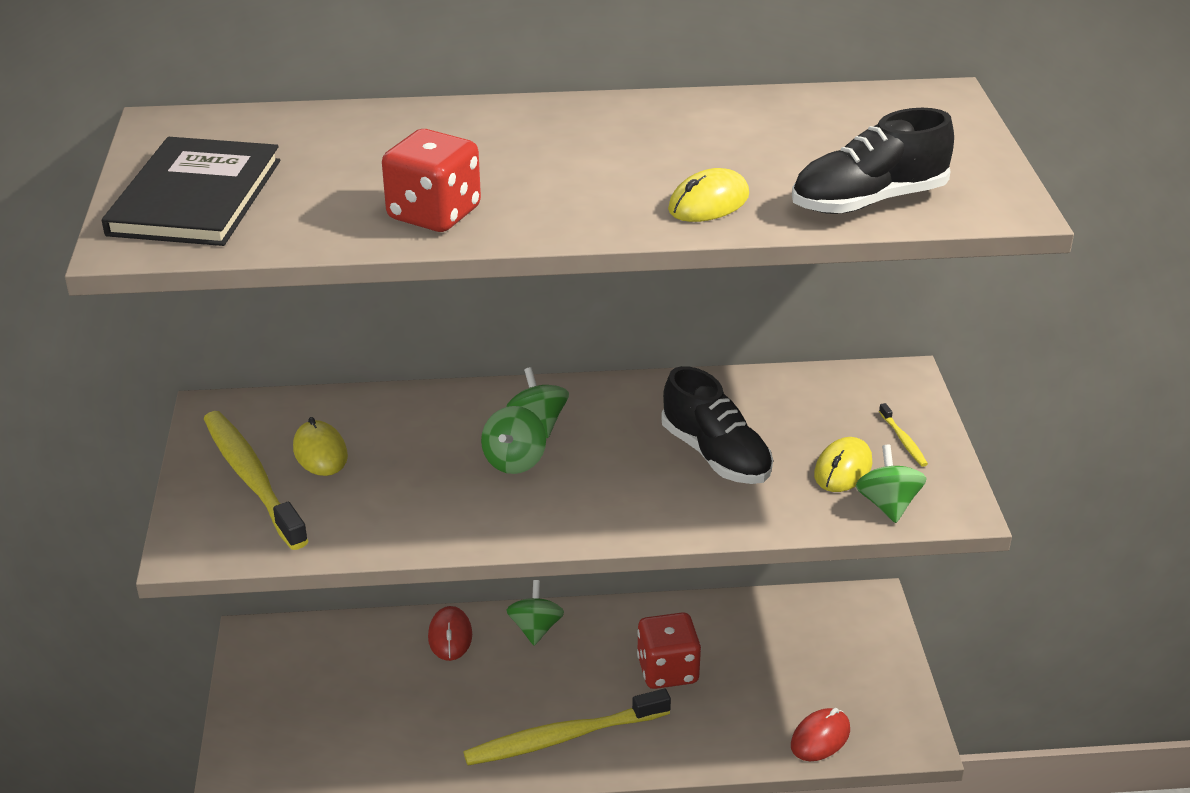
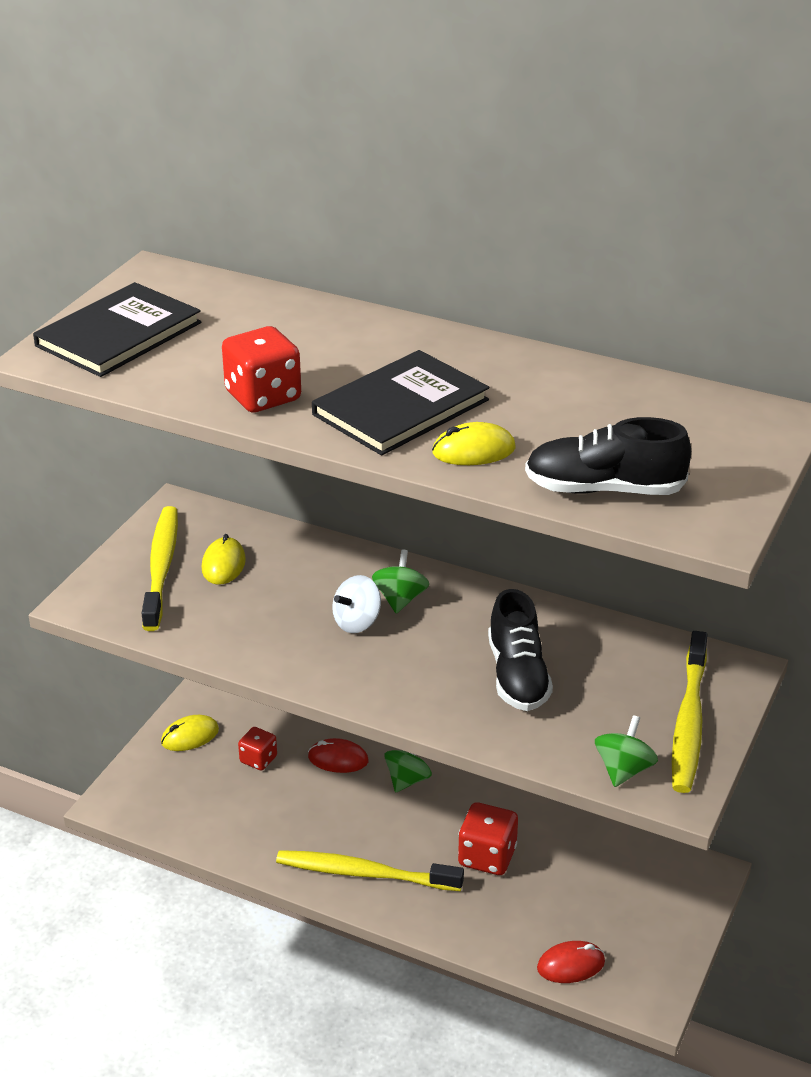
camera: 30 degrees right, 0 degrees up
red mouse [428,606,472,661] -> red mouse turned 75 degrees clockwise [308,738,368,773]
green spinning top [481,406,546,474] -> white spinning top [332,575,381,633]
yellow mouse [814,437,872,492] -> yellow mouse moved to [161,715,219,751]
yellow toothbrush [879,403,928,467] -> yellow toothbrush [672,631,708,793], size x2.42
none -> red dice [238,727,277,771]
none -> black book [312,350,489,456]

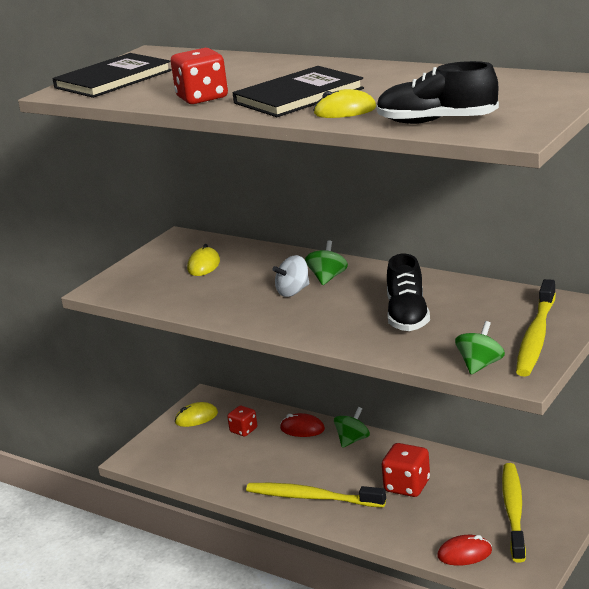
camera: 10 degrees right, 10 degrees down
yellow toothbrush [142,506,178,631] -> yellow toothbrush moved to [502,463,526,562]

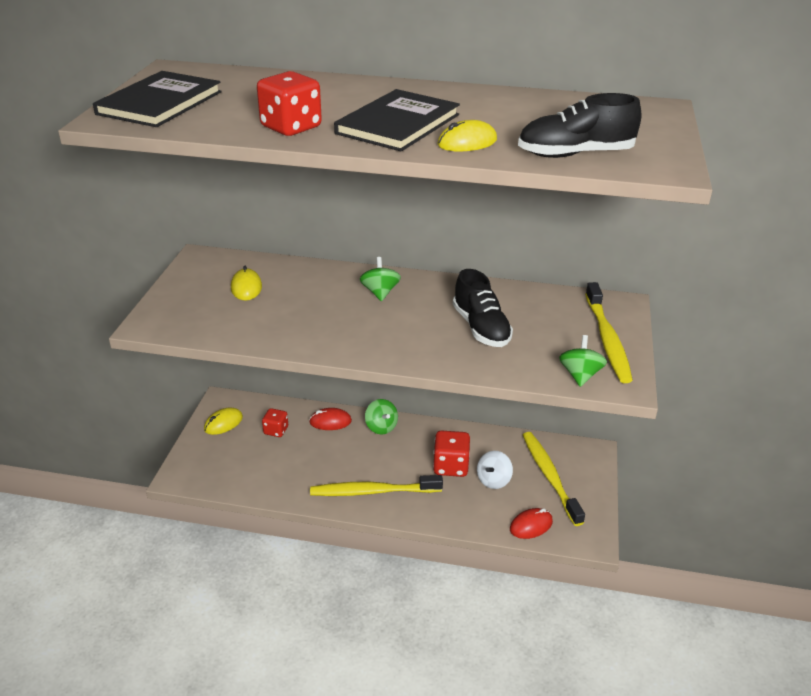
camera: 25 degrees left, 10 degrees up
white spinning top [272,255,310,297] -> white spinning top moved to [477,451,513,489]
green spinning top [334,407,370,448] -> green spinning top turned 135 degrees clockwise [365,399,398,434]

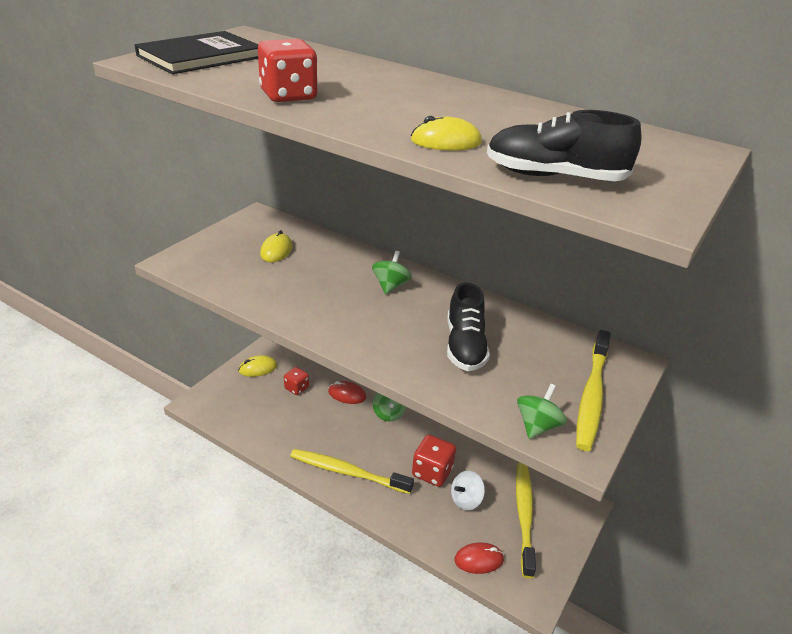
camera: 20 degrees right, 0 degrees up
black book [334,89,460,152] -> none

